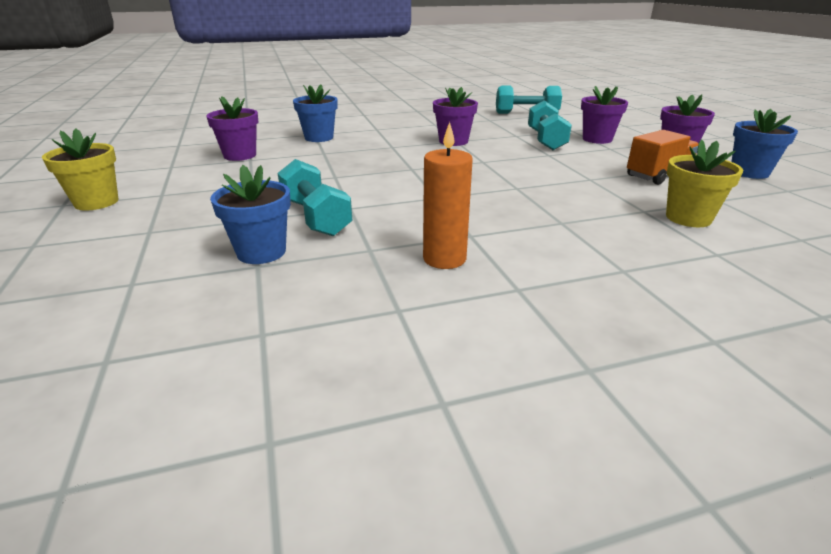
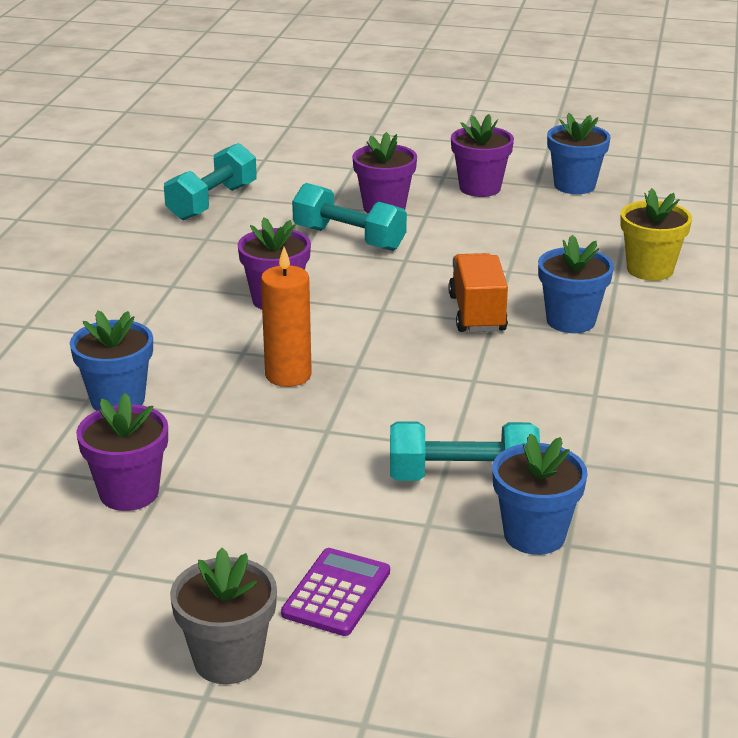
camera: 60 degrees left, 0 degrees up
yellow flower pot [42,129,118,210] -> grey flower pot [170,548,277,684]
orange candle [423,122,473,269] -> orange candle moved to [261,247,312,387]
orange truck [627,130,699,185] -> orange truck moved to [448,253,508,332]
none -> purple calculator [281,548,390,636]
none -> blue flower pot [538,235,614,333]

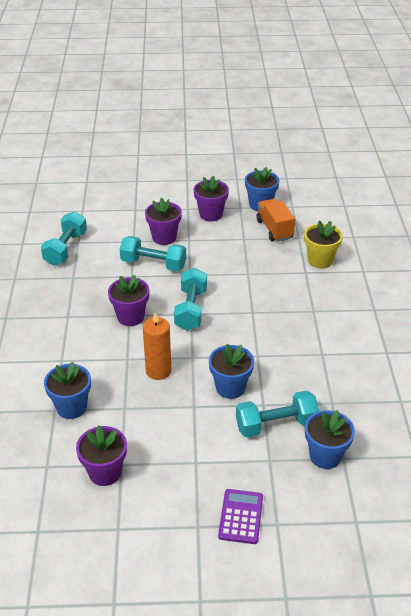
camera: 15 degrees left, 10 degrees up
grey flower pot [170,548,277,684] -> none
orange truck [448,253,508,332] -> orange truck moved to [256,199,295,242]
blue flower pot [538,235,614,333] -> blue flower pot moved to [209,344,254,399]
none -> turquoise dumbbell [174,268,207,331]

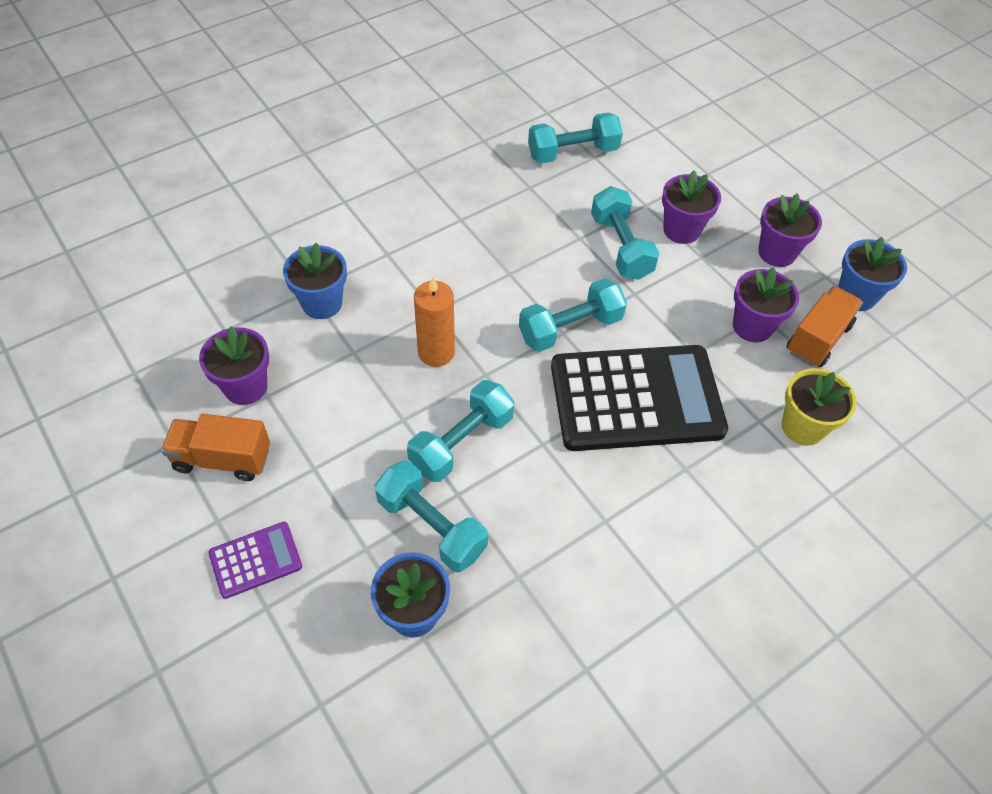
camera: 55 degrees right, 15 degrees up
purple flower pot [108,275,149,326] -> purple flower pot moved to [733,267,799,342]
blue flower pot [209,344,254,399] -> turquoise dumbbell [407,380,515,482]
none -> orange truck [161,414,270,481]
none -> black calculator [551,345,728,451]

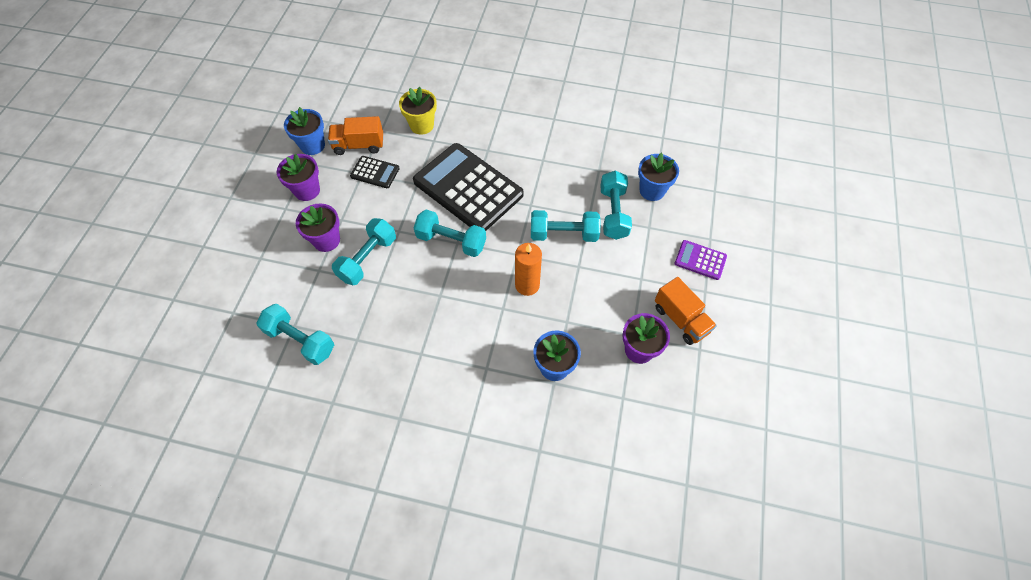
camera: 130 degrees left, 5 degrees up
purple flower pot [733,267,799,342] -> black calculator [350,156,400,188]

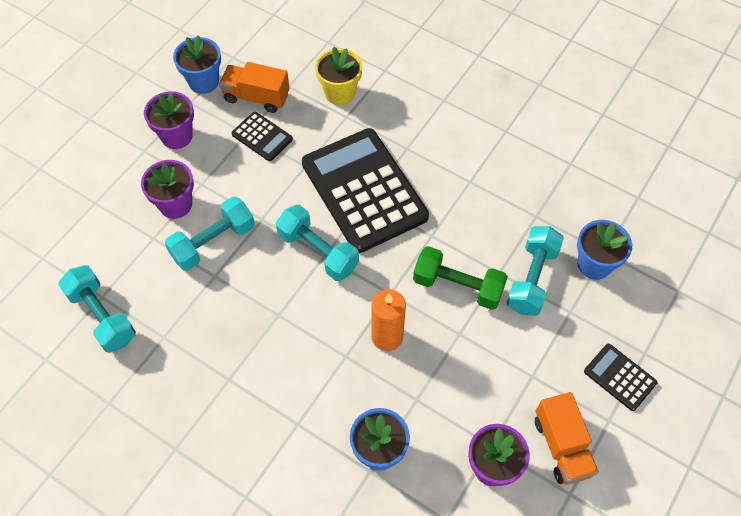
camera: 20 degrees right, 0 degrees up
turquoise dumbbell [531,210,601,242] -> green dumbbell [413,246,508,310]
purple calculator [675,240,727,280] -> black calculator [584,344,657,411]

